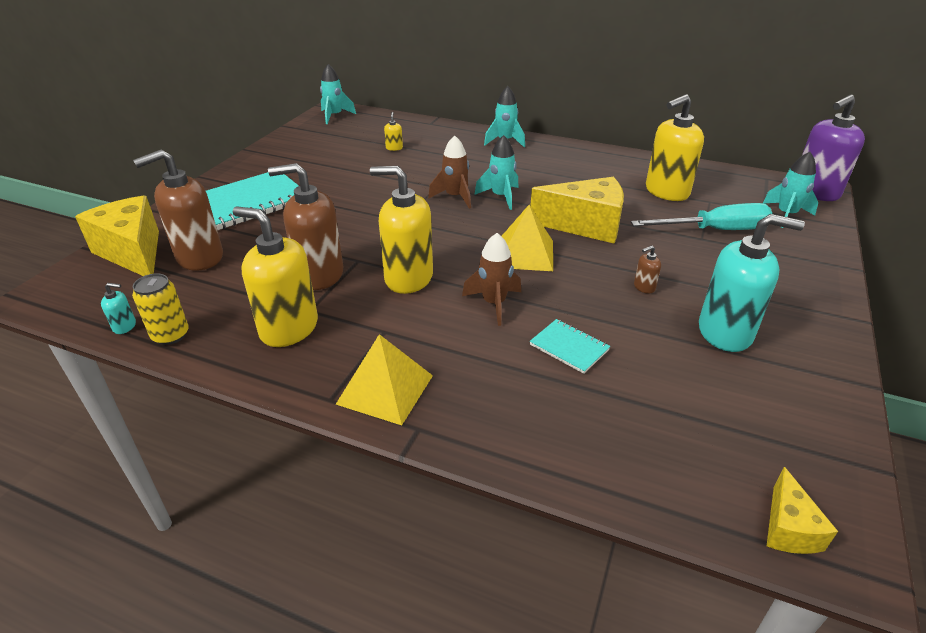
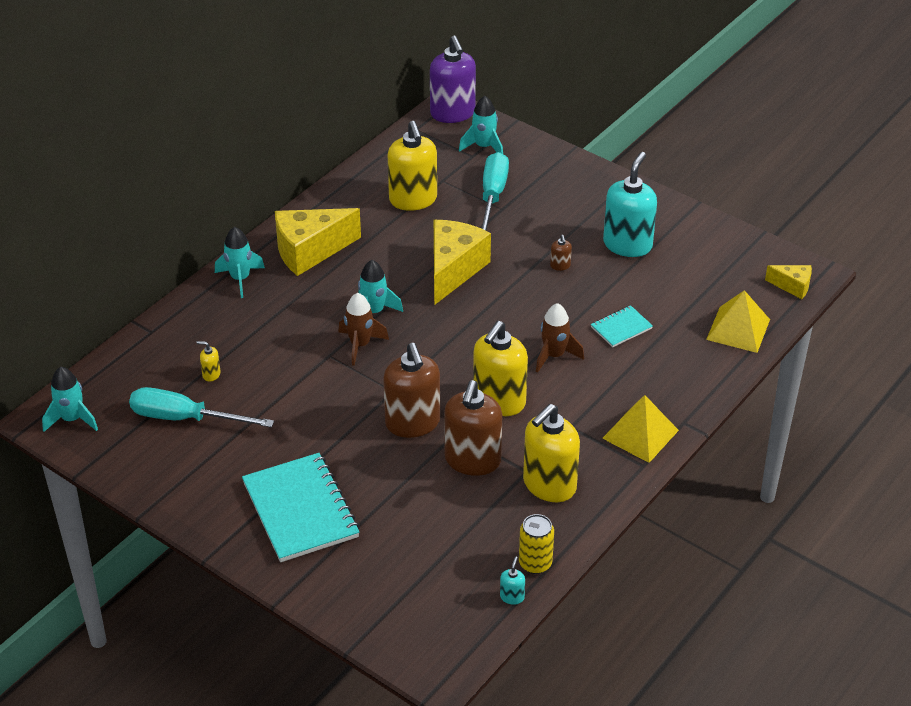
camera: 75 degrees left, 5 degrees up
yellow cheese [75,195,159,276] -> yellow cheese moved to [275,208,361,276]
brown soap dispenser [133,150,223,271] -> brown soap dispenser moved to [383,343,440,438]
yellow pyramid [502,205,553,271] -> yellow pyramid moved to [706,290,770,353]
none -> turquoise screwdriver [129,387,274,427]

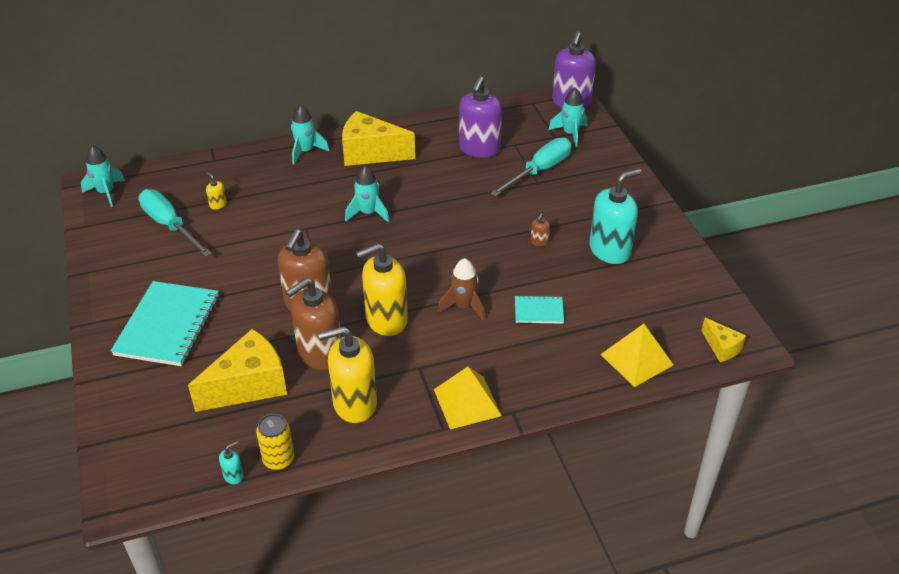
camera: 35 degrees right, 0 degrees up
brown rocket [338,293,389,366] -> none
yellow soap dispenser [388,121,437,211] -> purple soap dispenser [459,77,502,158]
yellow cheese [434,220,491,305] -> yellow cheese moved to [188,329,287,412]

